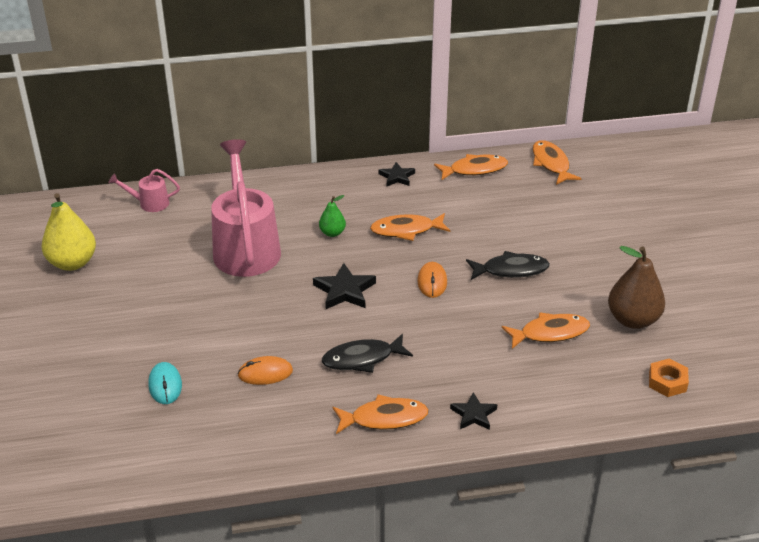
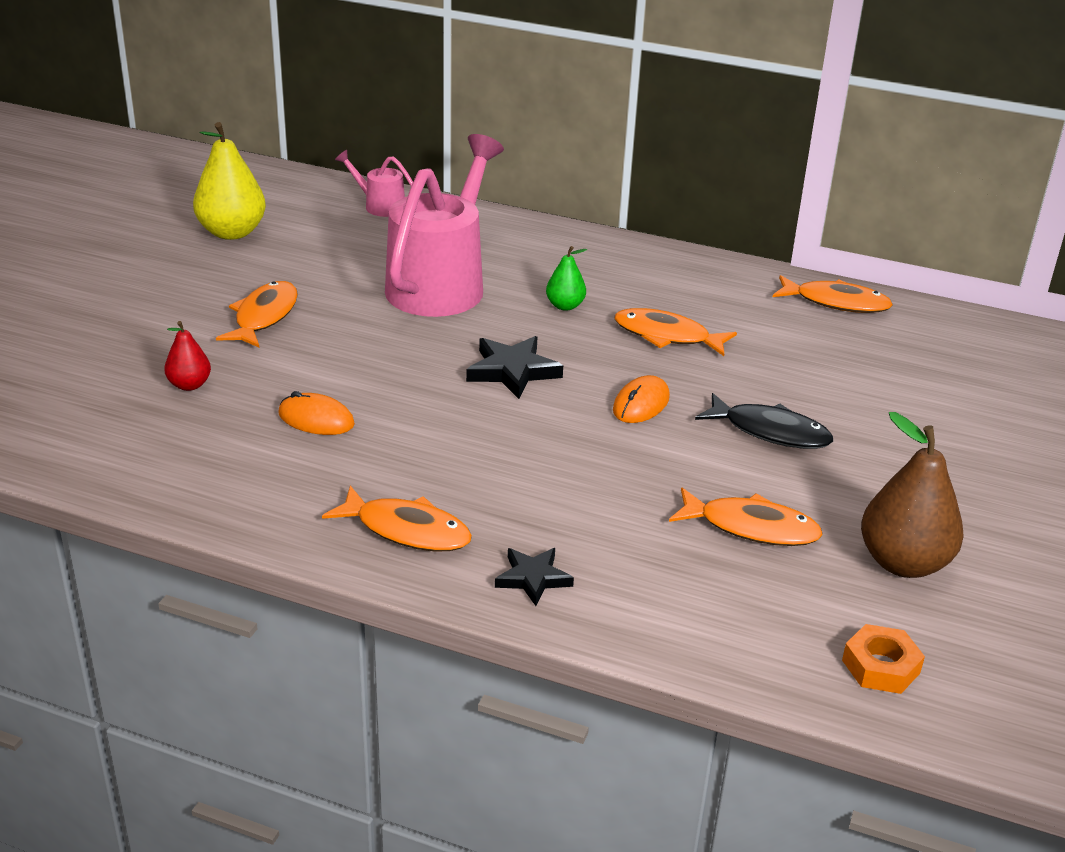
camera: 30 degrees right, 5 degrees down
turquoise mouse [148,362,182,404] -> red pear [164,321,211,391]
black fish [322,334,413,373] -> none
black star [379,162,415,186] -> none
orange fish [533,140,582,185] -> orange fish moved to [216,281,298,347]

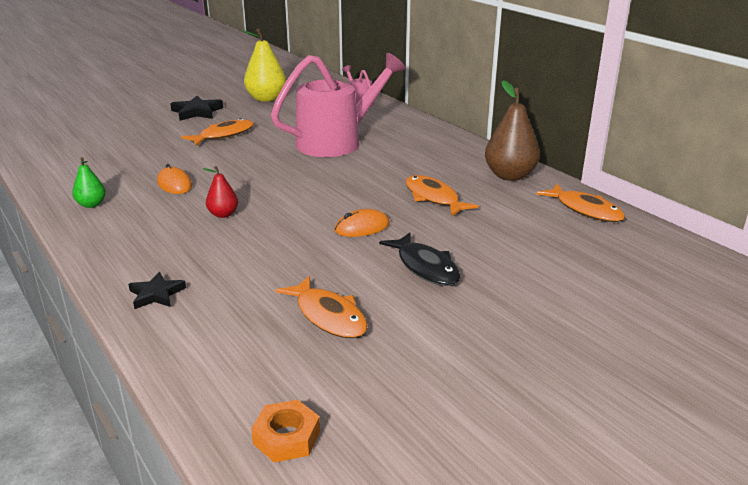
camera: 35 degrees right, 5 degrees down
red pear [164,321,211,391] -> red pear moved to [203,166,238,218]
orange fish [322,485,472,551] -> none
black star [466,336,563,399] -> black star moved to [170,96,223,121]
green pear [546,246,587,311] -> green pear moved to [72,157,106,208]
brown pear [861,412,964,578] -> brown pear moved to [485,80,540,181]

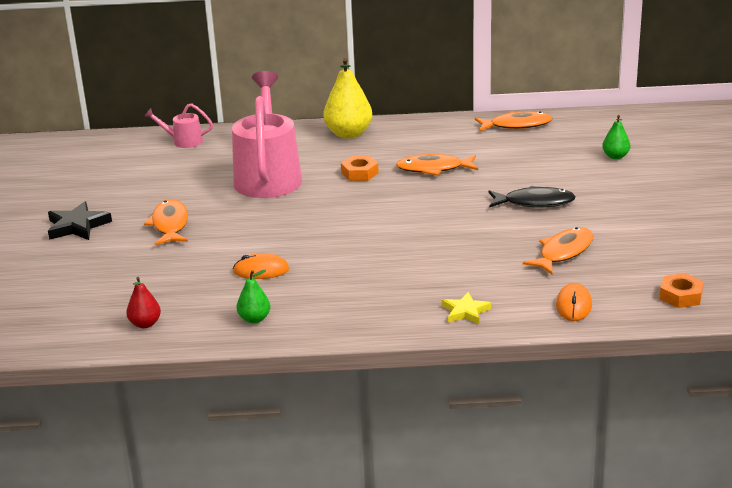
camera: 55 degrees left, 0 degrees up
black star [128,272,186,309] -> yellow star [442,292,491,324]
red pear [203,166,238,218] -> red pear moved to [126,277,161,328]
yellow pear [242,28,286,102] -> yellow pear moved to [324,58,372,139]
orange fish [275,276,368,338] -> orange fish turned 45 degrees counterclockwise [523,227,593,274]
orange mouse [334,209,390,237] -> orange mouse moved to [556,283,592,321]
brown pear [485,80,540,181] -> none
none -> orange nut [341,156,379,181]
none -> green pear [602,115,630,159]

